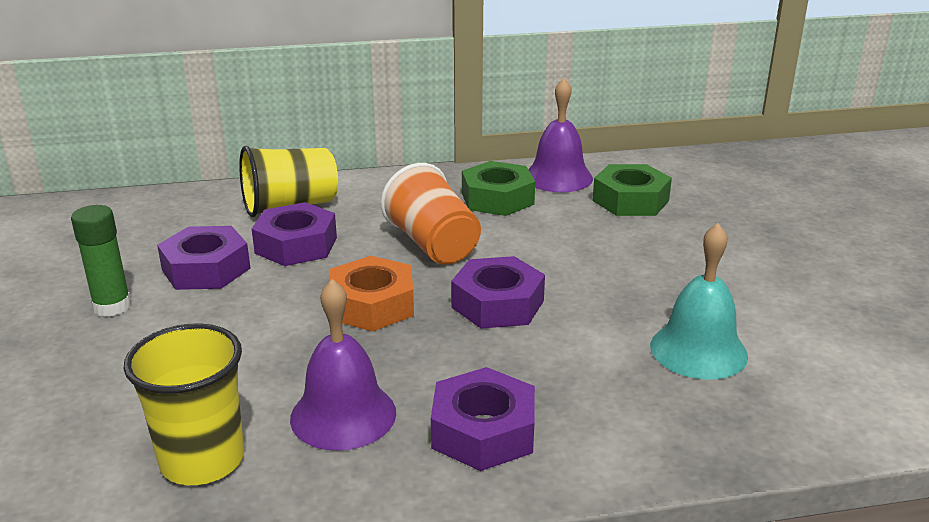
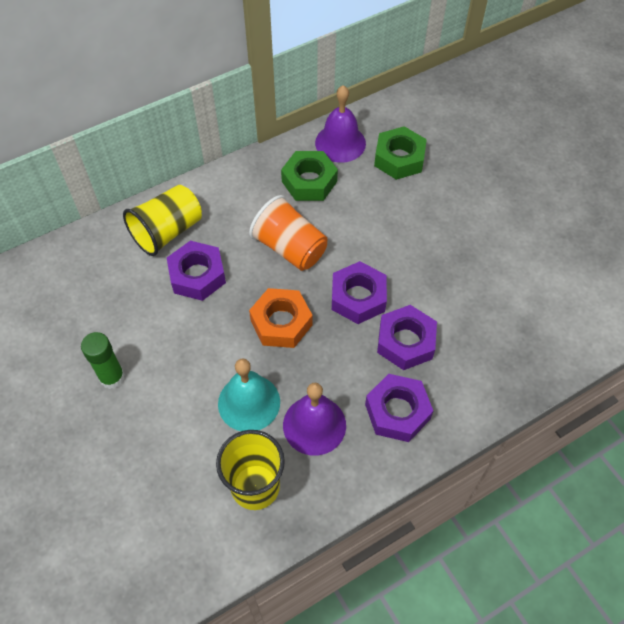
camera: 20 degrees left, 30 degrees up
purple nut [157,226,250,290] -> purple nut moved to [377,305,437,370]
turquoise bell [650,223,748,380] -> turquoise bell moved to [218,358,280,431]

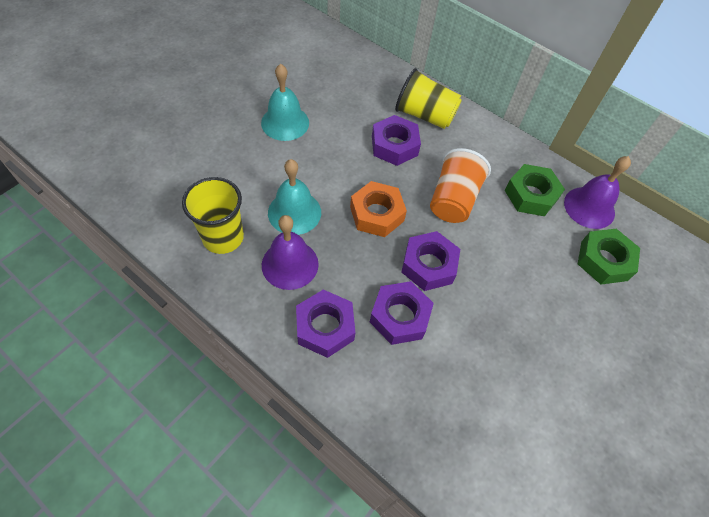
camera: 65 degrees right, 0 degrees up
green glue stick [81,332,125,389] -> turquoise bell [261,64,309,141]

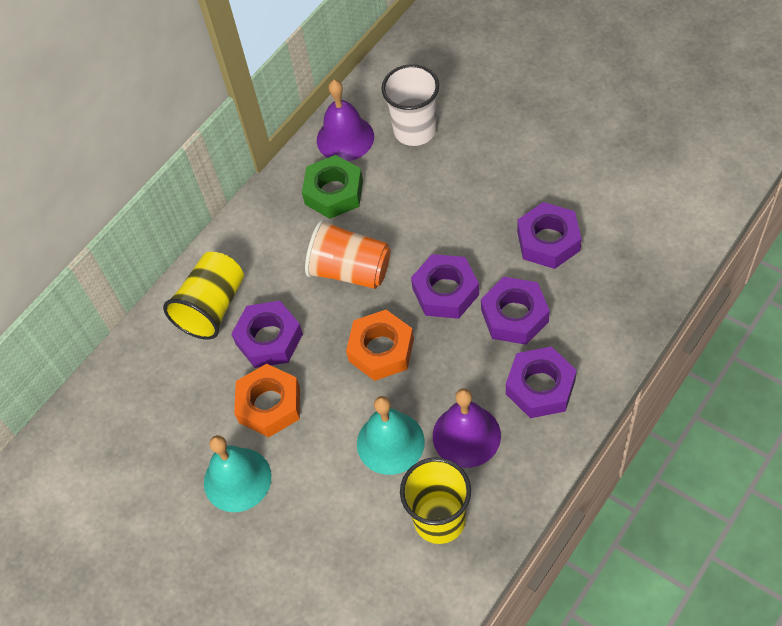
camera: 80 degrees left, 0 degrees up
green nut [578,229,640,285] -> white cup [381,64,439,146]
none -> orange nut [234,364,300,437]
none -> purple nut [517,202,582,269]

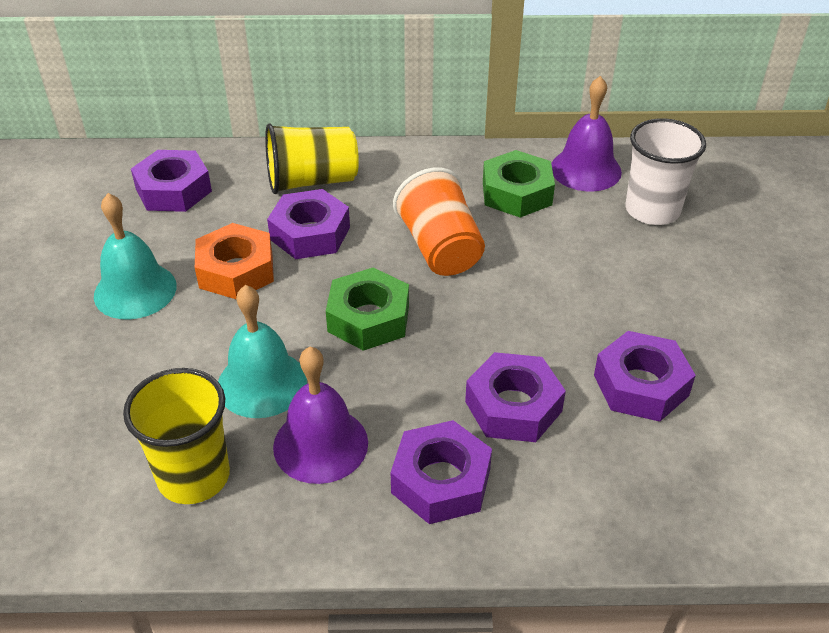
camera: 45 degrees right, 15 degrees down
orange nut [346,310,414,381] -> green nut [326,268,409,351]
purple nut [411,254,479,319] -> purple nut moved to [131,150,212,212]

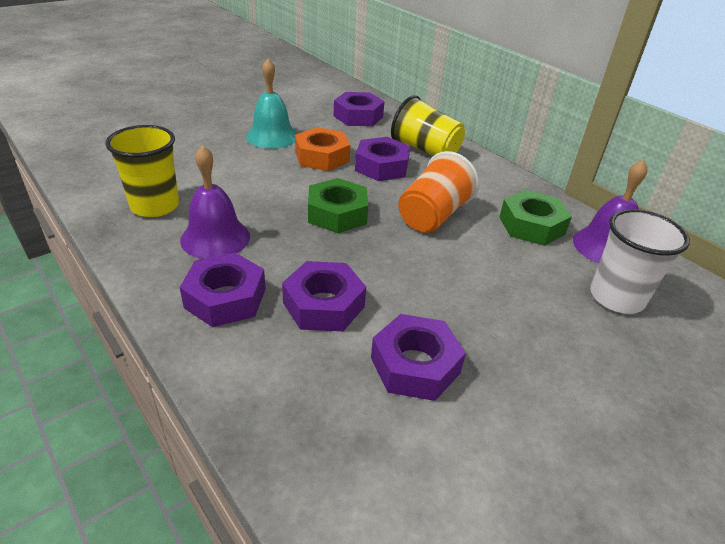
camera: 50 degrees right, 5 degrees down
turquoise bell [218,285,307,418] -> none

